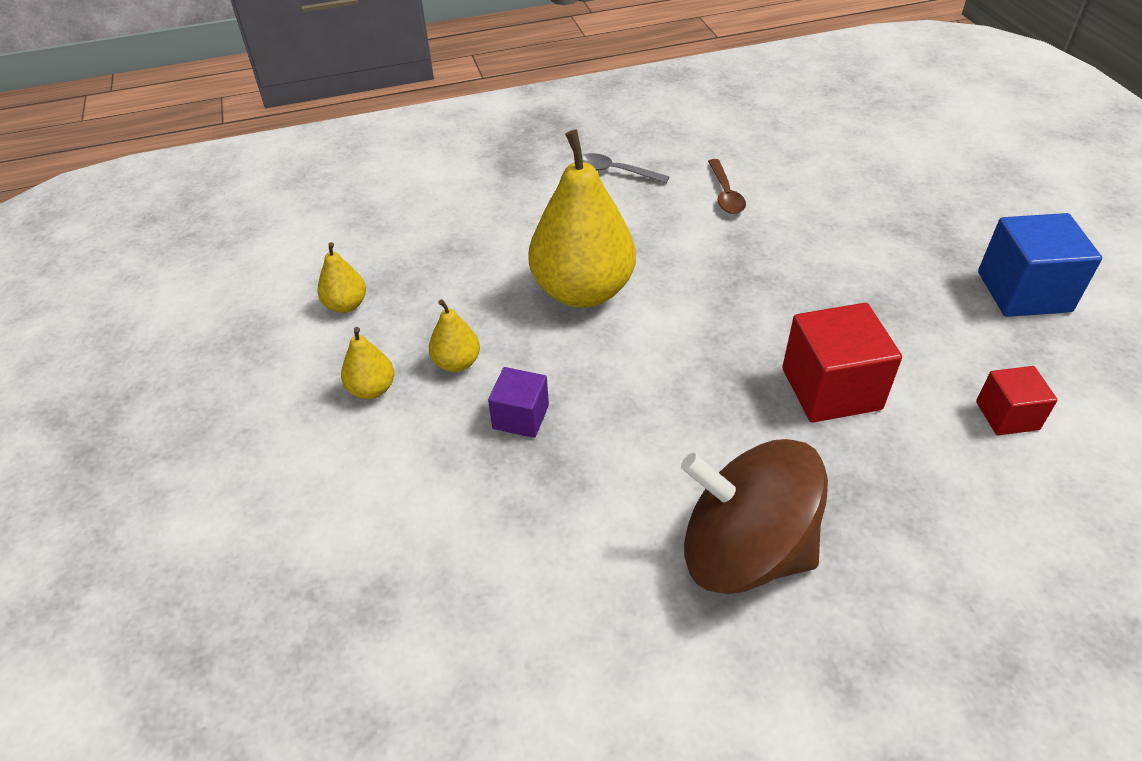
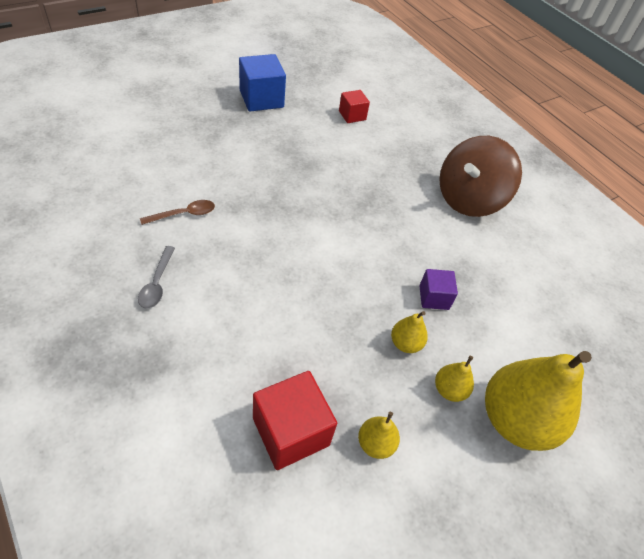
camera: 115 degrees left, 5 degrees up
yellow pear [528,130,636,308] -> yellow pear moved to [485,351,592,451]
brown spinning top [681,439,828,594] -> brown spinning top turned 45 degrees clockwise [439,136,522,217]
red cube [782,303,902,423] -> red cube moved to [253,371,337,470]

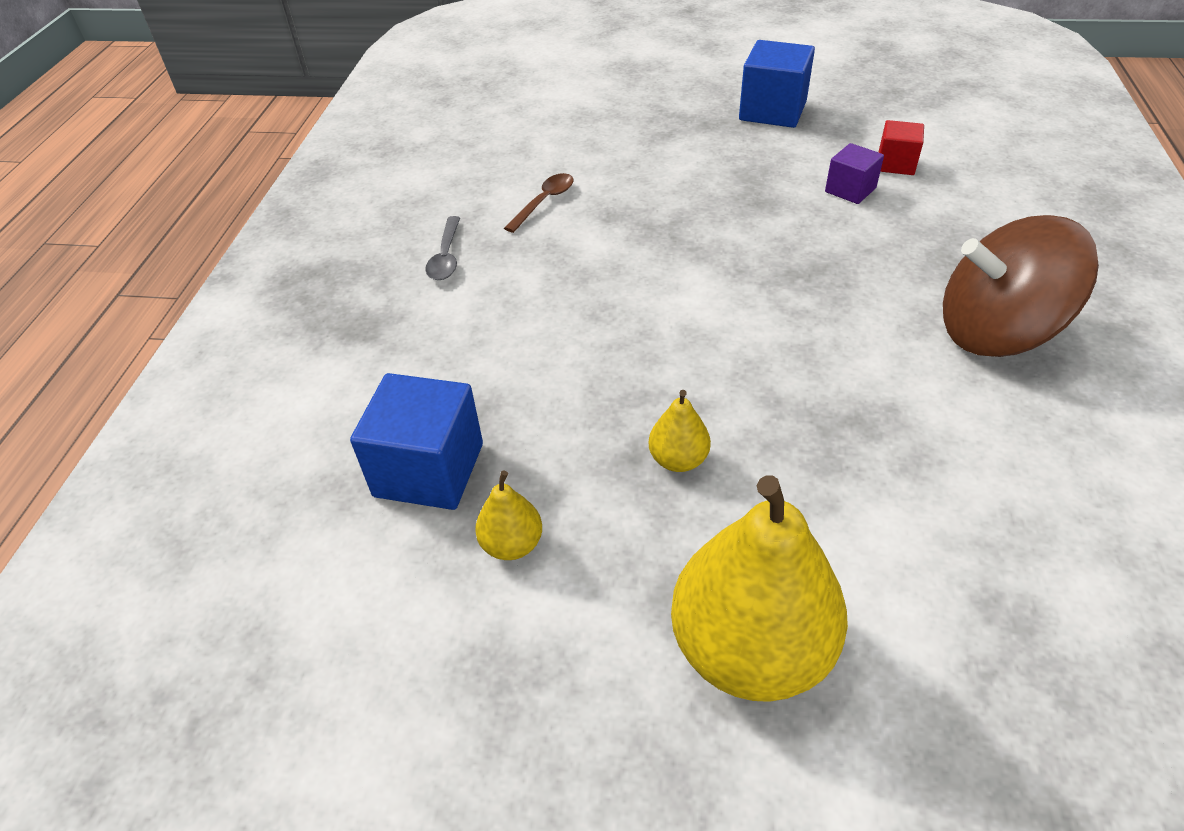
camera: 50 degrees right, 5 degrees down
grey spoon [138,246,175,309] -> grey spoon turned 45 degrees counterclockwise [425,216,460,280]
brown spoon [140,200,215,225] -> brown spoon turned 75 degrees counterclockwise [504,173,574,233]
red cube [253,371,337,470] -> blue cube [350,373,483,510]
purple cube [419,269,458,310] -> purple cube moved to [825,143,884,204]
yellow pear [435,356,474,402] -> none

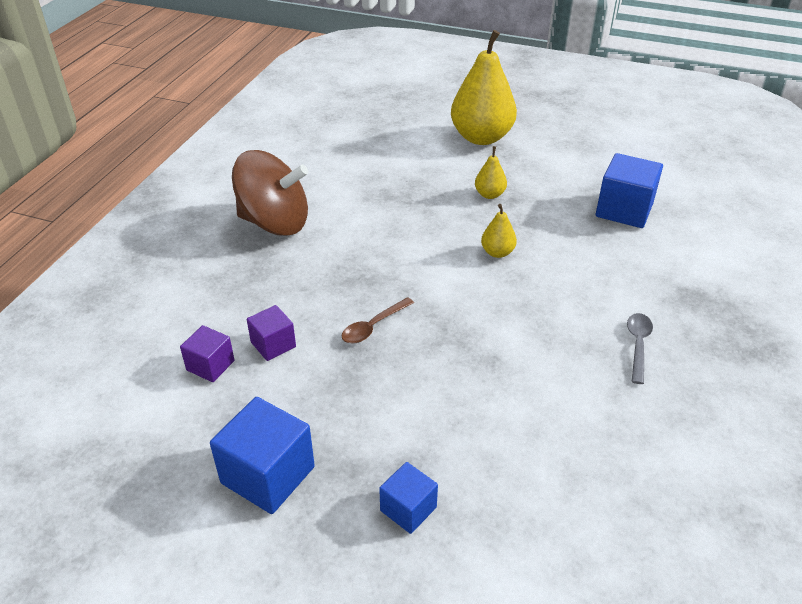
camera: 170 degrees left, 5 degrees down
yellow pear [475,470,542,560] -> yellow pear moved to [481,204,517,258]
brown spoon [504,173,574,233] -> brown spoon moved to [342,297,414,344]
red cube [878,120,924,175] -> purple cube [180,325,234,382]
none -> blue cube [379,462,438,534]

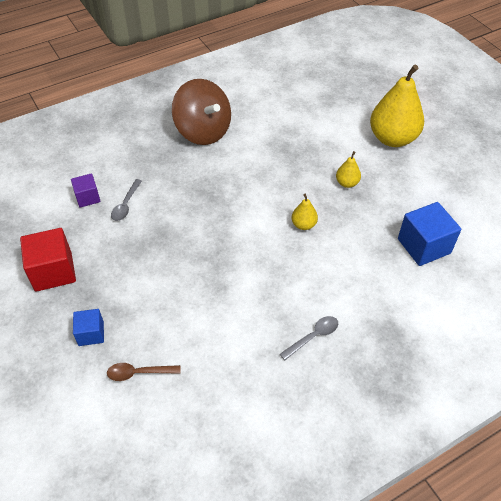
camera: 40 degrees right, 10 degrees up
blue cube [210,397,315,514] -> red cube [20,228,76,292]
purple cube [247,305,296,361] -> grey spoon [111,179,142,221]
brown spoon [342,297,414,344] -> brown spoon moved to [107,363,181,381]

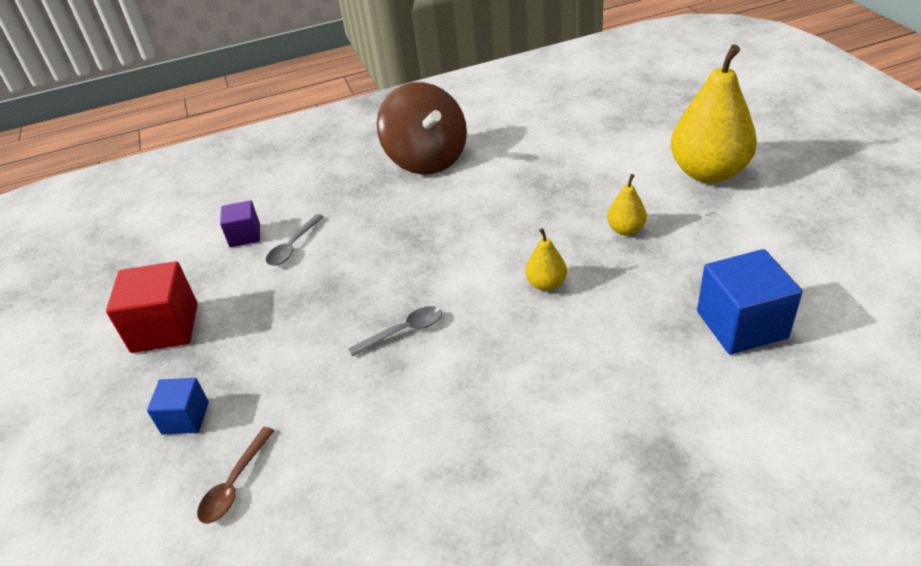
camera: 15 degrees right, 10 degrees down
brown spoon [107,363,181,381] -> brown spoon turned 75 degrees counterclockwise [197,427,275,524]
grey spoon [280,316,338,360] -> grey spoon moved to [348,306,442,356]

